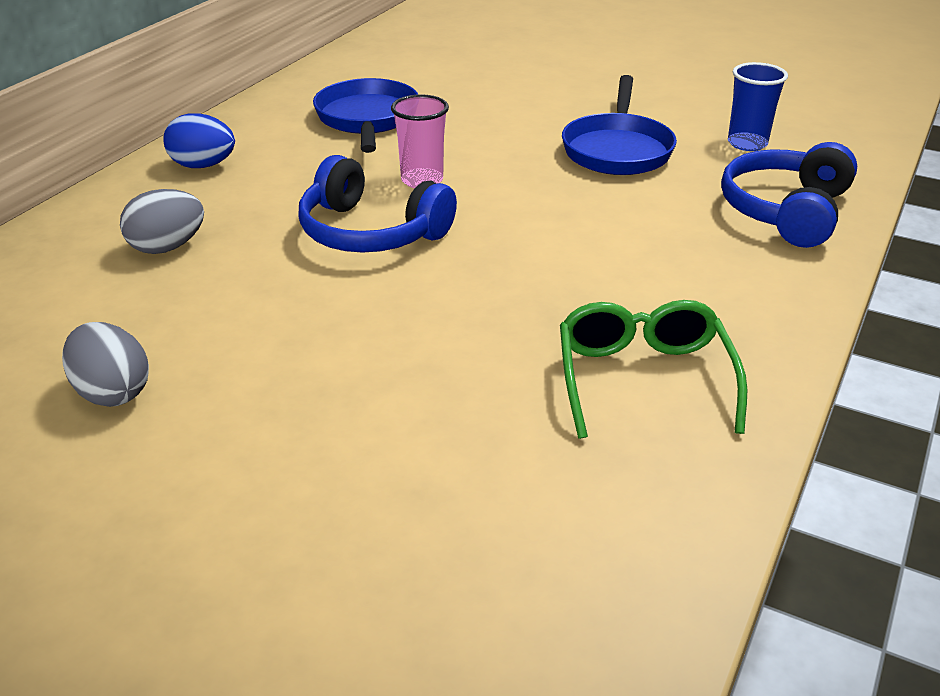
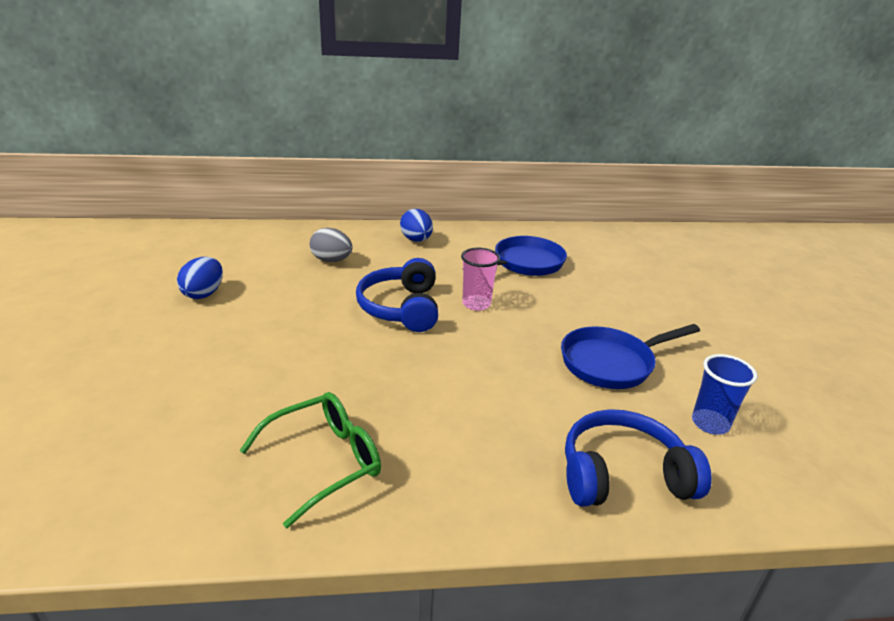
camera: 55 degrees right, 5 degrees down
grey egg [62,322,149,407] -> blue egg [177,257,223,299]

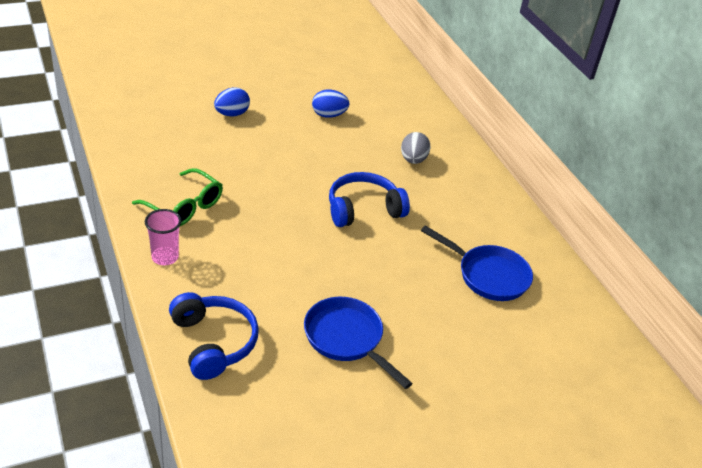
camera: 70 degrees right, 10 degrees up
blue egg [400,209,433,242] -> blue egg moved to [214,87,250,116]
pink cup [461,248,500,311] -> pink cup moved to [145,209,181,265]
blue cup [692,354,757,434] -> none

